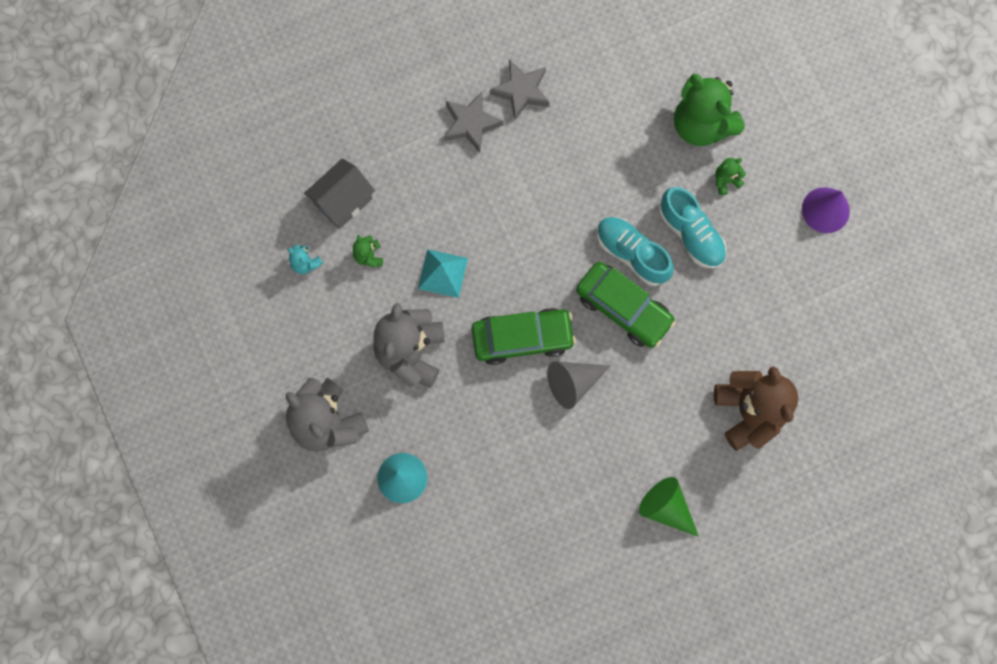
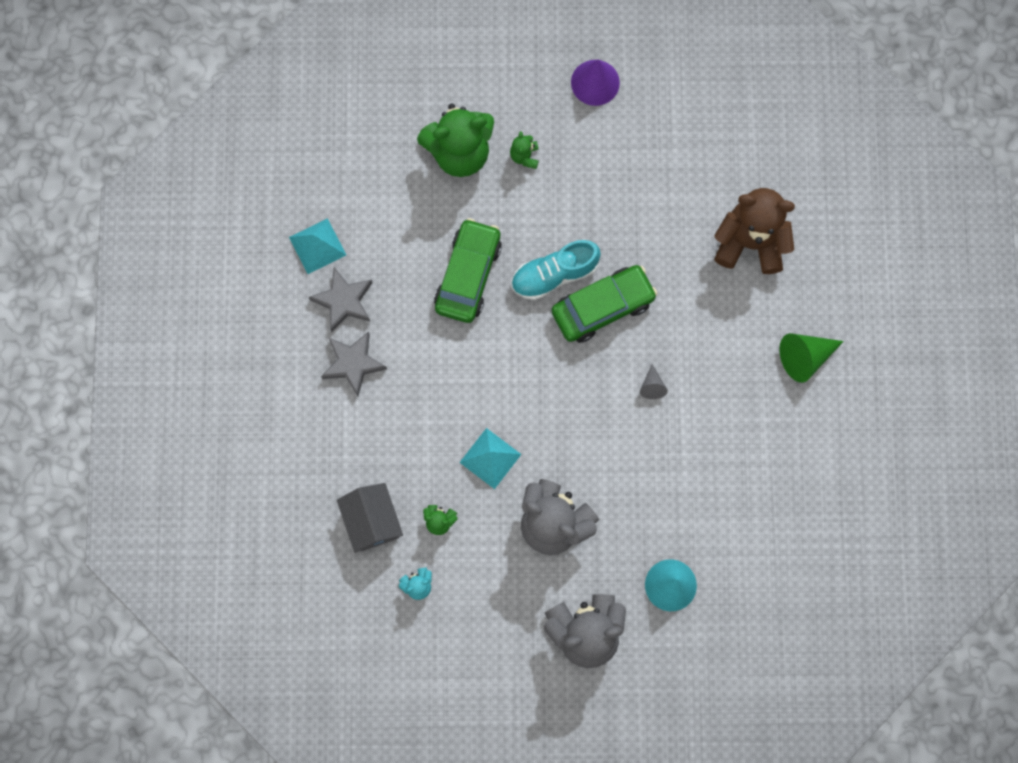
camera: 65 degrees left, 0 degrees up
green car [471,308,576,365] -> green car moved to [434,218,502,323]
grey cone [547,361,610,409] -> grey cone [640,364,668,399], size x0.55
turquoise shoe [659,187,727,269] -> none
none -> turquoise pyramid [289,218,346,274]

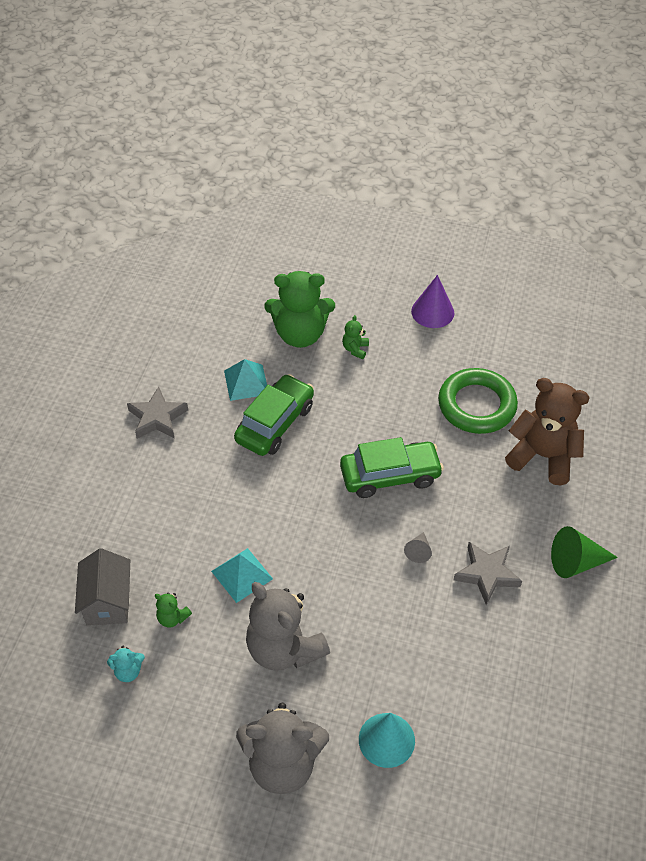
camera: 15 degrees right, 25 degrees down
turquoise pyramid [289,218,346,274] -> turquoise pyramid moved to [224,359,267,401]
grey star [321,331,387,396] -> grey star moved to [454,542,522,605]
turquoise shoe [511,240,601,300] -> none
none -> green ring [438,368,518,434]

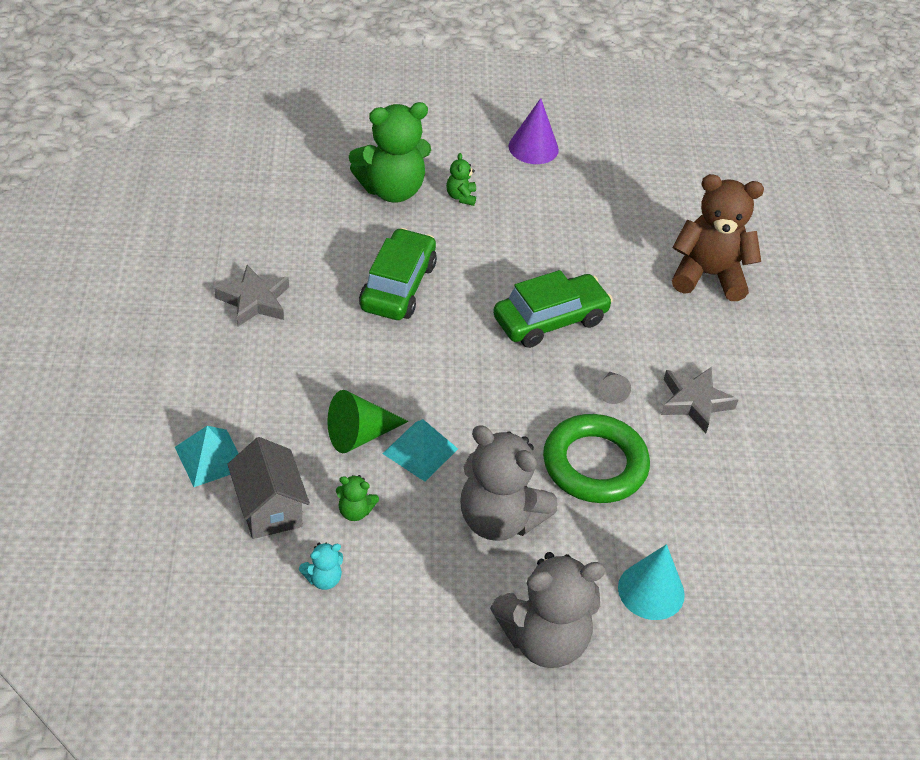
camera: 20 degrees left, 5 degrees down
turquoise pyramid [224,359,267,401] -> turquoise pyramid moved to [175,426,239,487]
green ring [438,368,518,434] -> green ring moved to [543,414,650,503]
green cone [551,526,618,578] -> green cone moved to [327,390,408,453]

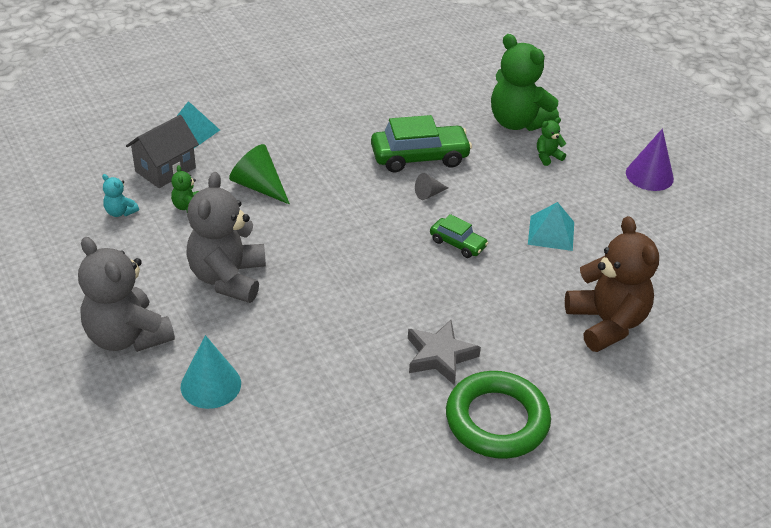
camera: 65 degrees right, 5 degrees down
grey star [215,265,289,327] -> none
turquoise pyramid [382,419,458,482] -> turquoise pyramid moved to [528,202,574,251]
green car [493,270,613,348] -> green car [430,214,488,258], size x0.55
green ring [543,414,650,503] -> green ring moved to [446,371,551,459]
grey cone [598,372,631,404] -> grey cone moved to [415,173,448,200]

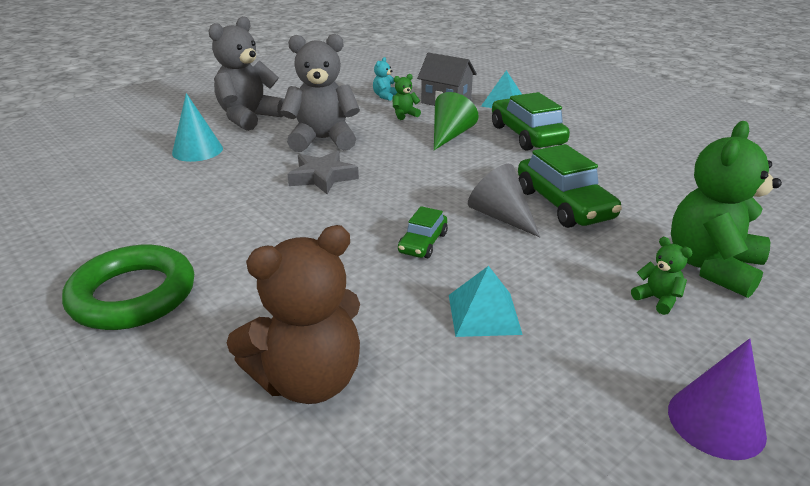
camera: 80 degrees right, 10 degrees down
grey star [408,320,481,385] -> grey star moved to [287,150,359,194]
grey cone [415,173,448,200] -> grey cone [468,164,540,237], size x1.83
none -> green car [492,92,570,151]

